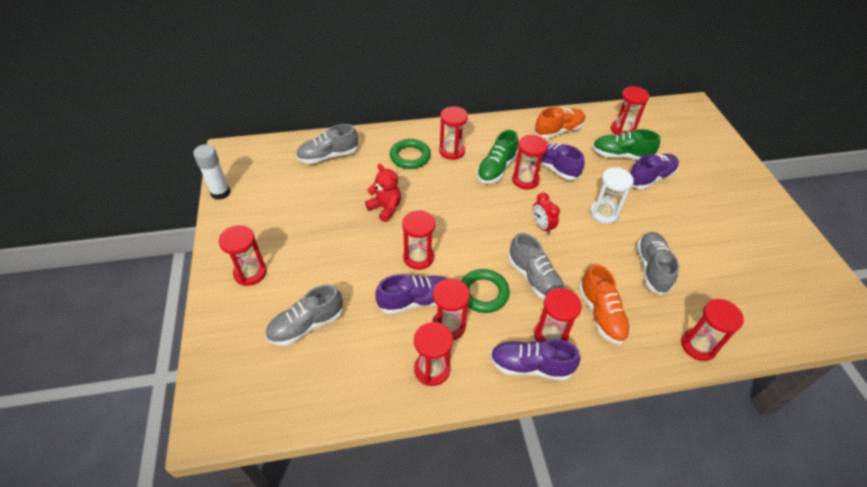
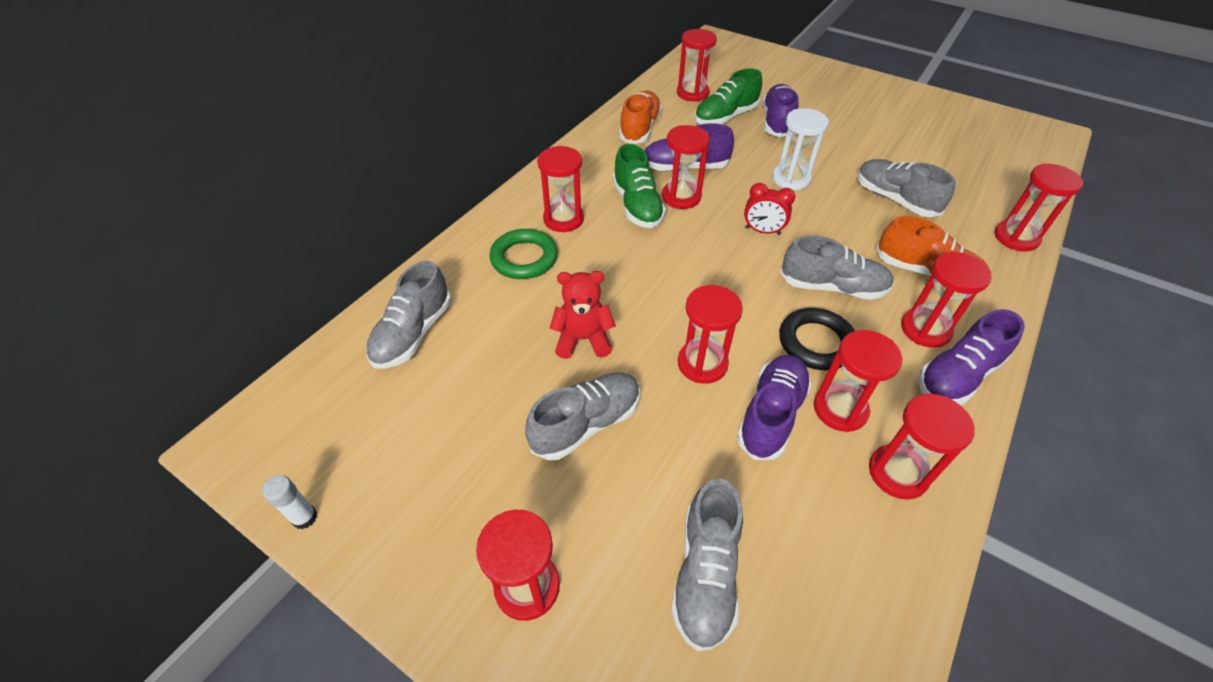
camera: 45 degrees left, 0 degrees up
white glue stick [193,144,230,200] -> white glue stick [262,475,317,529], size x0.59
green ring [461,269,510,313] -> black ring [779,308,855,370]
none -> grey shoe [525,372,640,460]

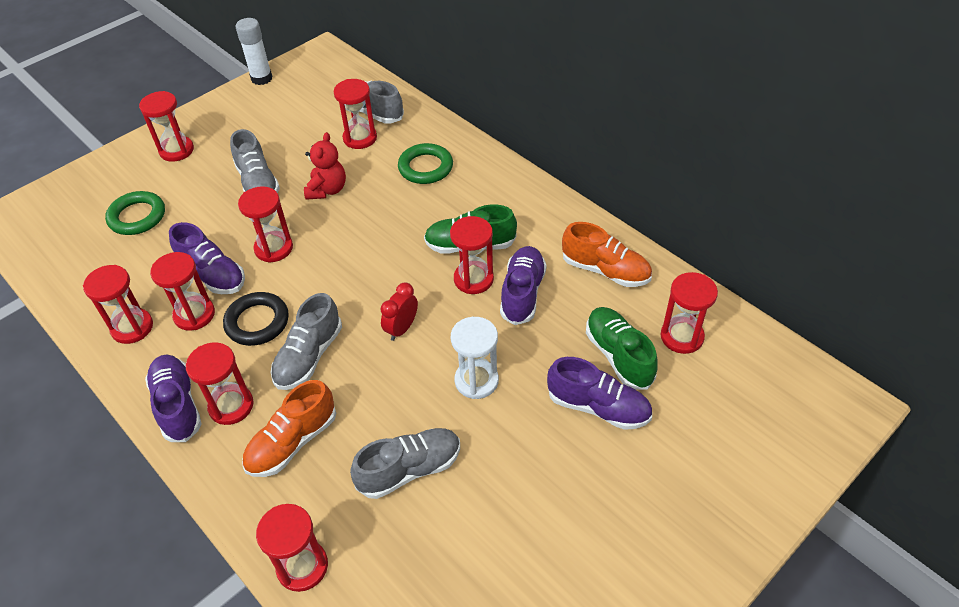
camera: 105 degrees right, 0 degrees up
white glue stick [262,475,317,529] -> white glue stick [235,18,272,85], size x1.70
red hourglass [537,146,584,232] -> red hourglass moved to [333,79,377,149]
grey shoe [671,478,743,651] -> green ring [105,191,165,235]

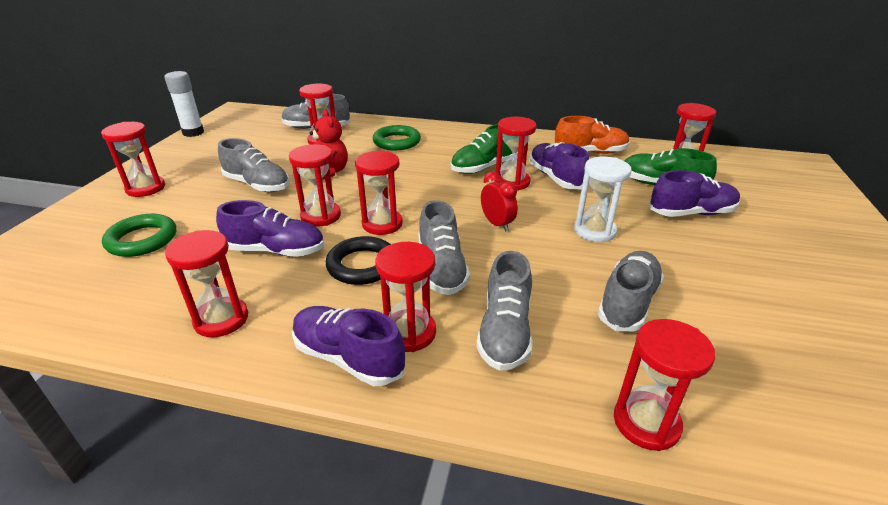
camera: 35 degrees left, 15 degrees down
red hourglass [150,252,215,331] -> red hourglass moved to [355,150,403,235]
orange shoe [242,380,336,477] -> grey shoe [477,251,533,371]
red clock [380,282,418,341] -> red clock turned 150 degrees clockwise [481,172,518,232]

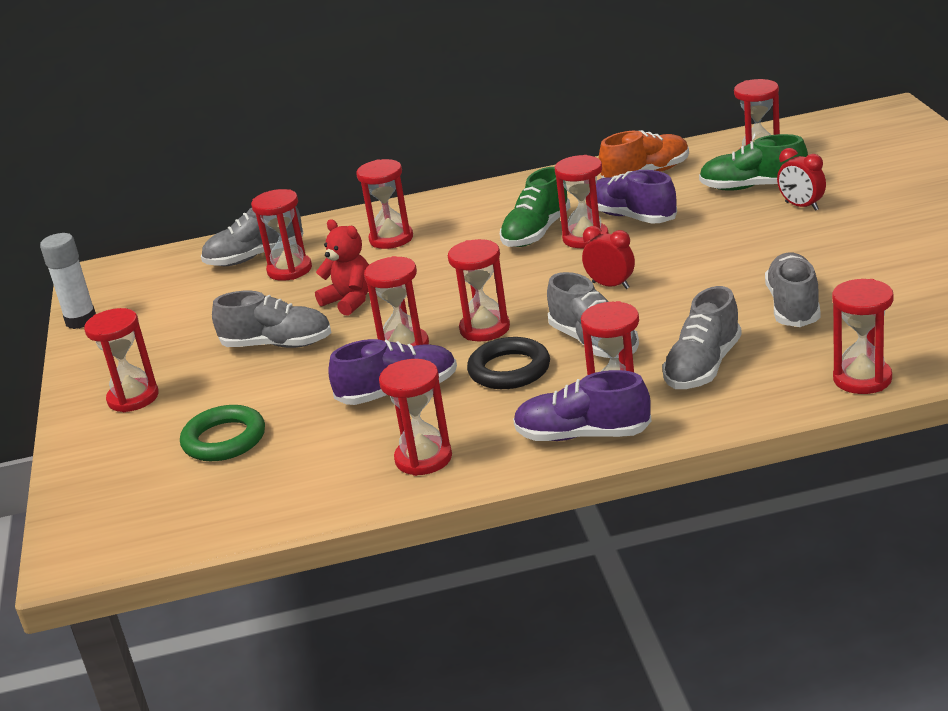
camera: 20 degrees left, 5 degrees down
green ring [373,125,421,151] -> red hourglass [356,159,413,249]
grey shoe [477,251,533,371] -> grey shoe turned 45 degrees clockwise [662,286,742,389]
white hourglass [574,157,632,242] -> none
purple shoe [650,170,740,217] -> red clock [777,148,826,211]

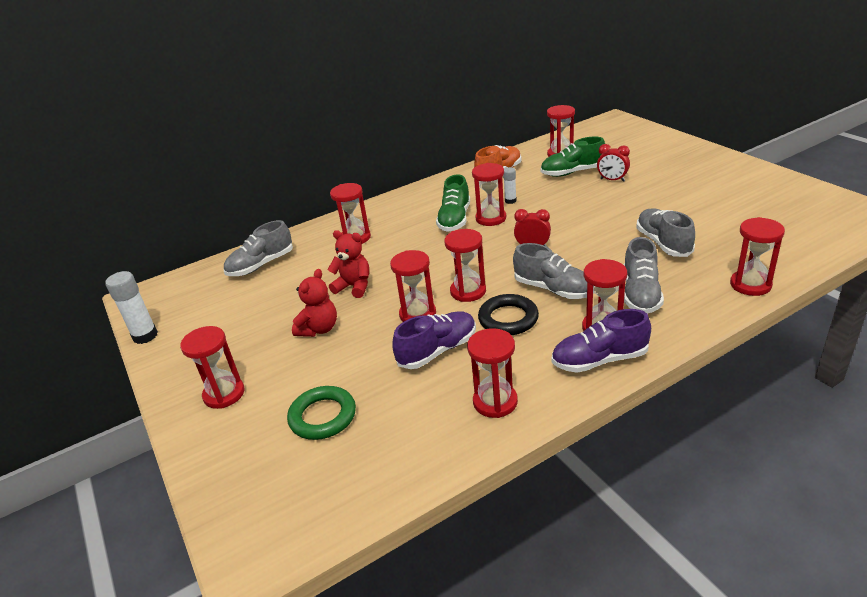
camera: 20 degrees left, 5 degrees up
grey shoe [212,291,331,348] -> red teddy bear [292,269,337,337]
red hourglass [251,189,312,281] -> none
purple shoe [596,170,677,224] -> white glue stick [503,167,517,204]

